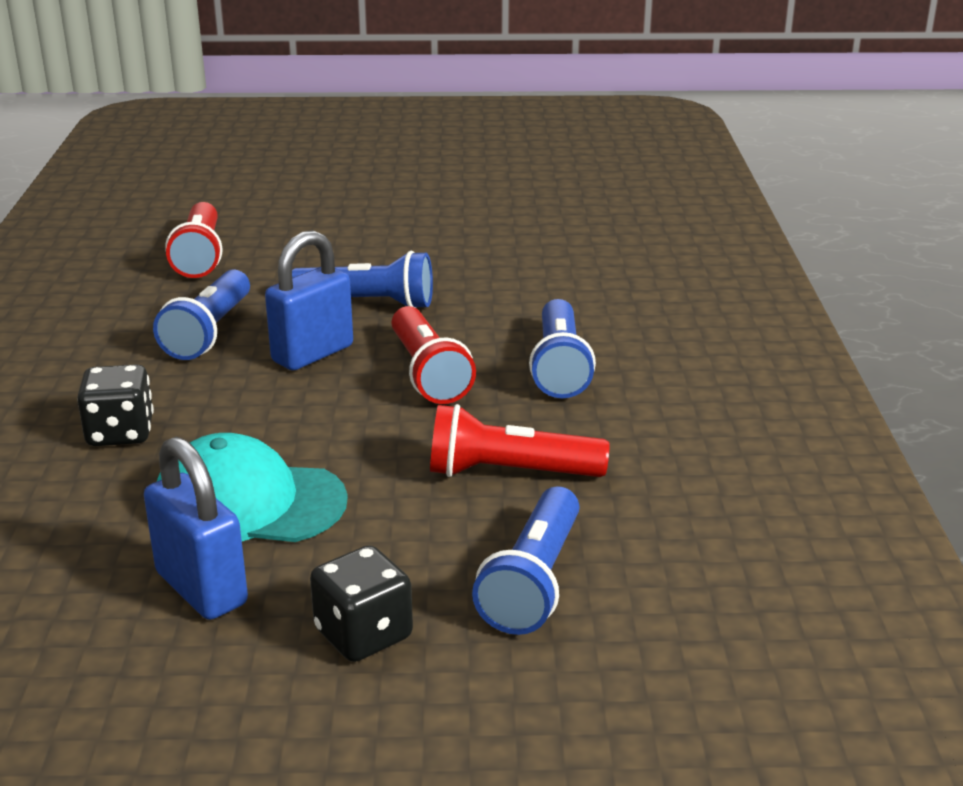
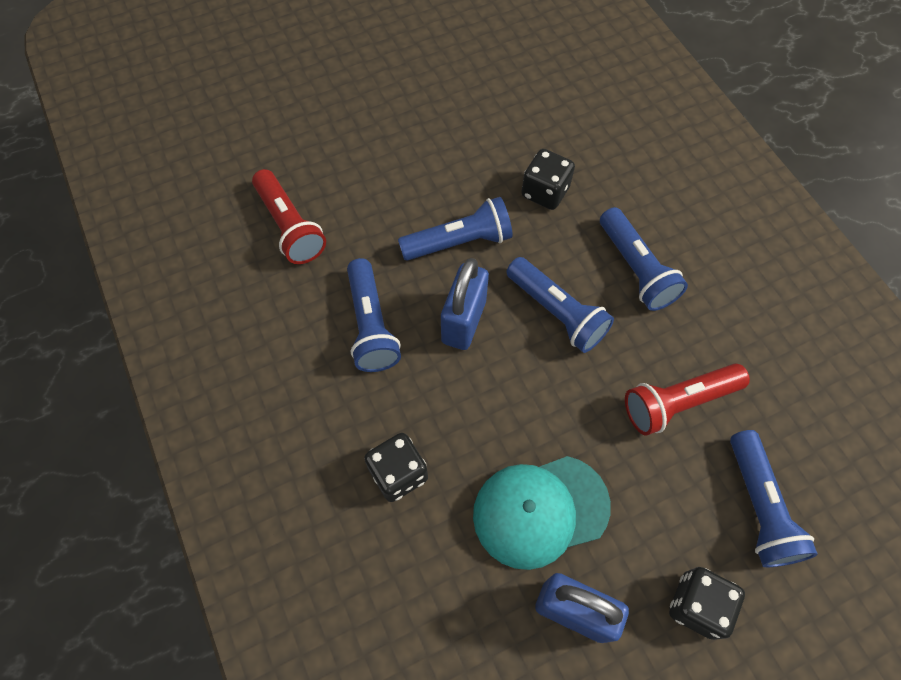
camera: 25 degrees left, 35 degrees up
red flashlight [392,306,476,404] -> blue flashlight [506,257,614,353]
none -> black dice [521,149,575,210]

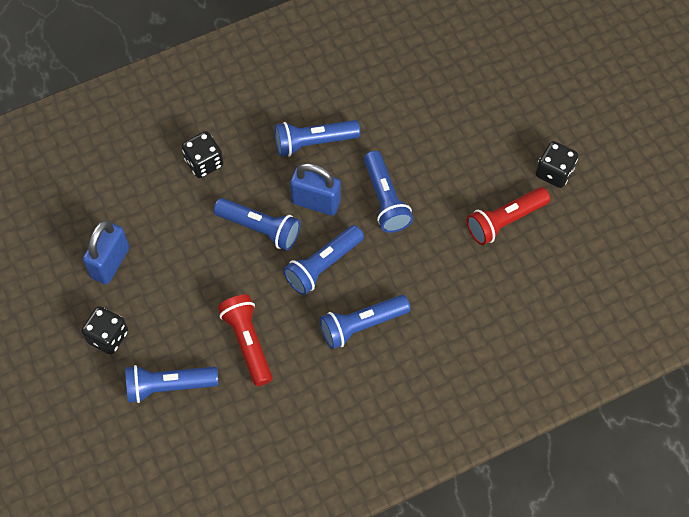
camera: 90 degrees right, 0 degrees up
red flashlight [252,169,326,264] -> red flashlight moved to [467,187,550,245]
turquoise cap [473,456,611,570] -> none
black dice [521,149,575,210] -> black dice moved to [536,141,578,188]
none -> blue flashlight [214,198,300,251]

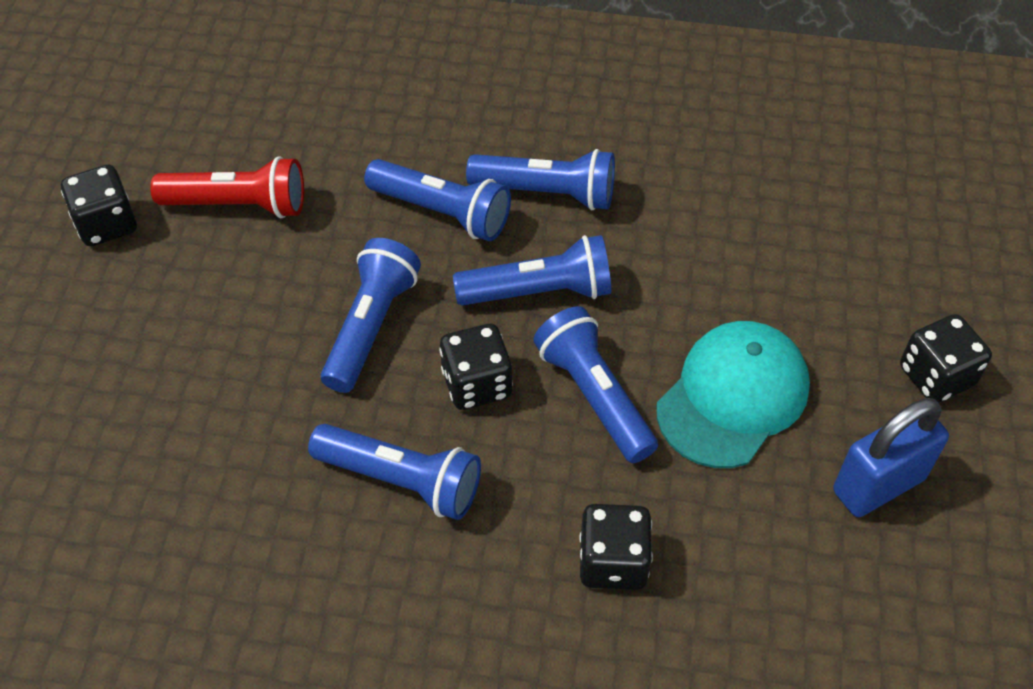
camera: 145 degrees left, 10 degrees down
blue flashlight [125,365,218,403] -> blue flashlight moved to [364,159,511,241]
red flashlight [218,295,272,386] -> none
blue padlock [290,163,341,216] -> black dice [439,324,513,410]
none -> turquoise cap [657,321,810,468]

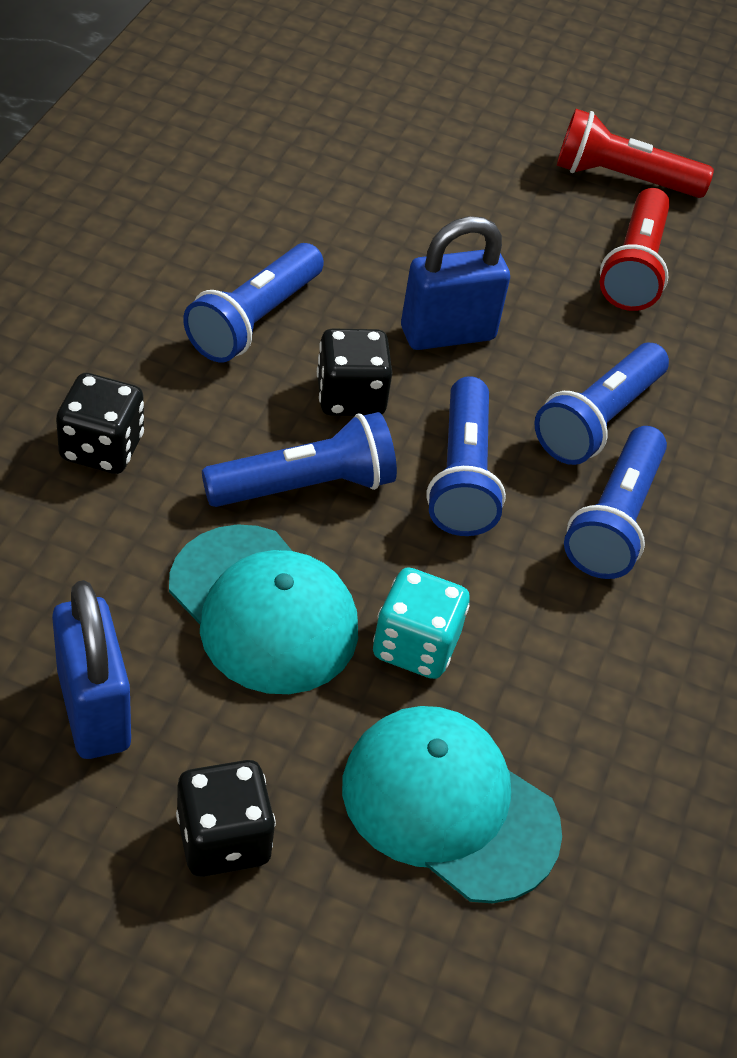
camera: 95 degrees right, 5 degrees down
black dice [61,164,137,246] -> red flashlight [557,109,714,198]
blue flashlight [321,238,421,393] -> blue padlock [401,216,510,350]
none -> turquoise cap [342,706,562,903]
none -> turquoise dice [373,567,470,679]

